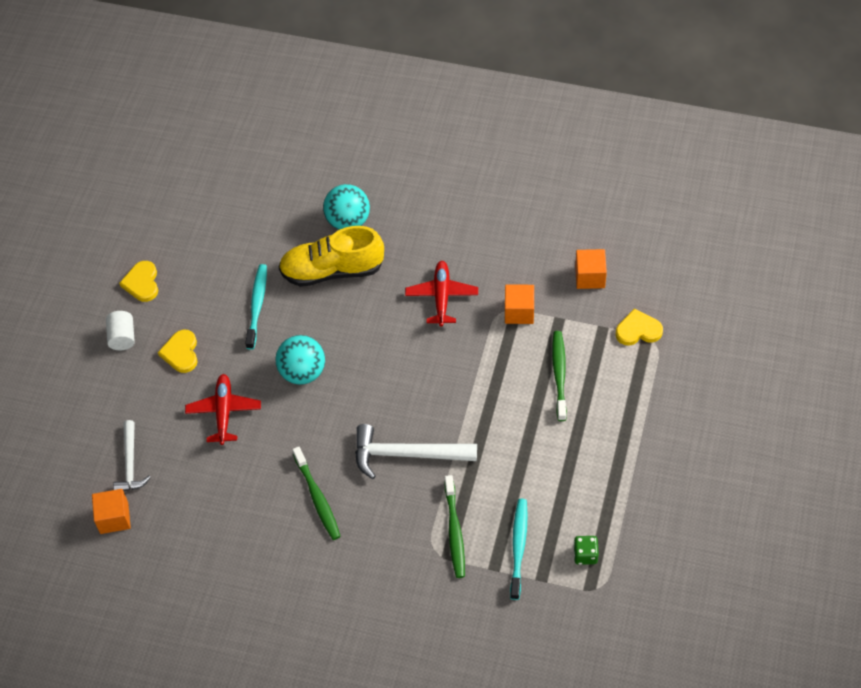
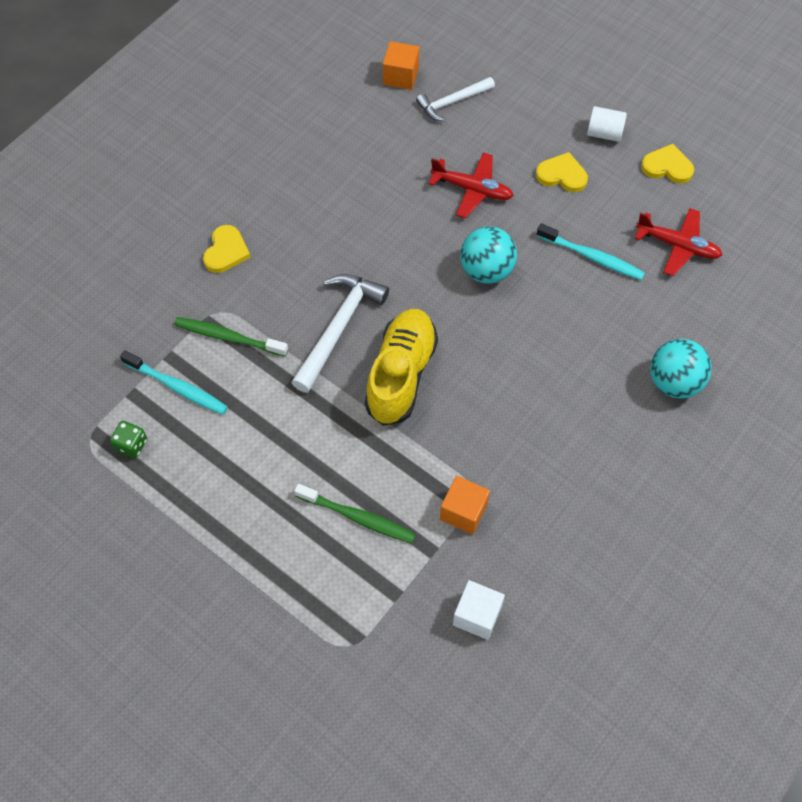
camera: 110 degrees right, 5 degrees up
white hammer [113,420,151,491] -> white hammer turned 45 degrees counterclockwise [416,77,495,121]
yellow shoe [278,226,384,287] -> yellow shoe moved to [365,309,438,426]
green toothbrush [292,447,341,540] -> none
red plane [405,261,478,327] -> red plane moved to [634,208,722,276]
orange cube [575,249,607,289] -> white cube [453,580,505,640]
yellow heart [616,308,663,345] -> yellow heart moved to [203,225,251,273]

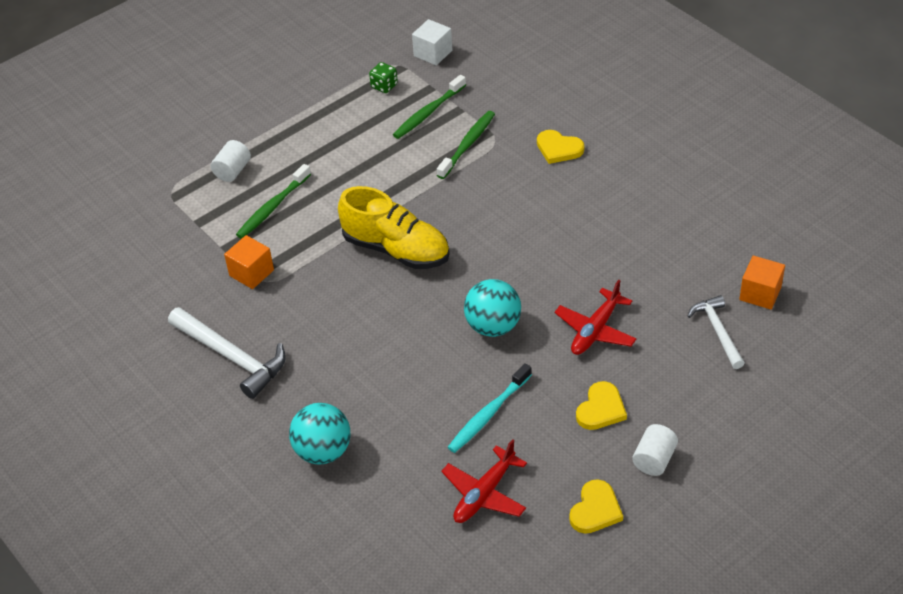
camera: 105 degrees right, 15 degrees down
turquoise toothbrush [120,350,228,415] -> green toothbrush [393,75,466,139]
white hammer [291,274,389,393] -> white hammer moved to [168,307,286,399]
white cube [453,580,505,640] -> white cube moved to [412,19,452,65]
none -> white cylinder [211,140,251,182]

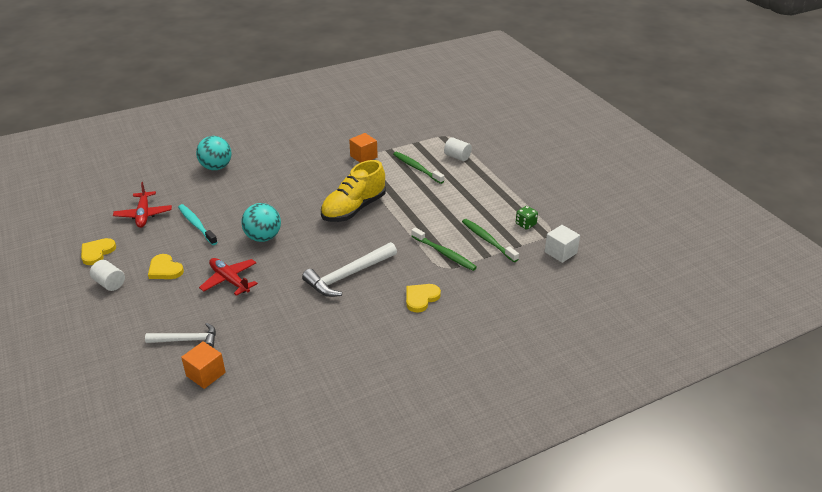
camera: 100 degrees right, 10 degrees down
white hammer [168,307,286,399] -> white hammer moved to [302,242,397,297]
red plane [441,439,527,523] -> red plane turned 150 degrees counterclockwise [113,182,172,228]
yellow heart [569,479,623,534] -> yellow heart turned 75 degrees clockwise [81,238,116,265]

